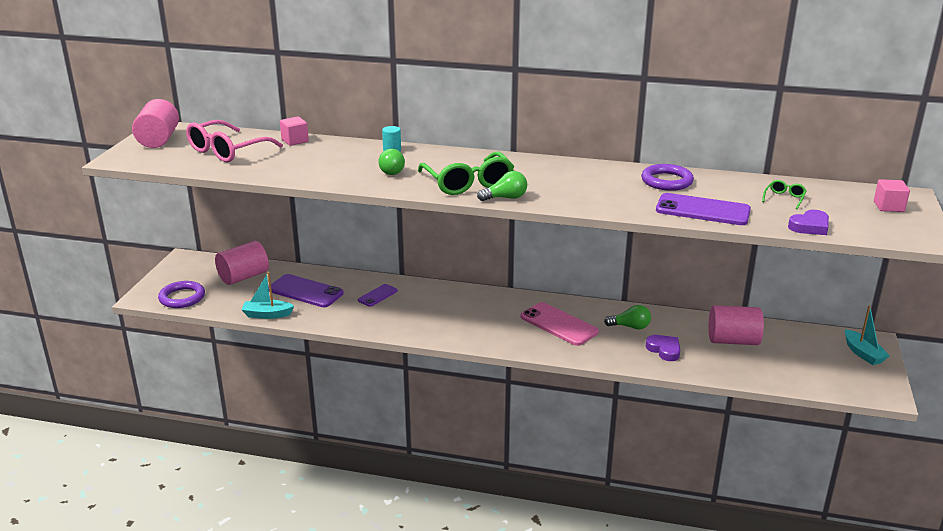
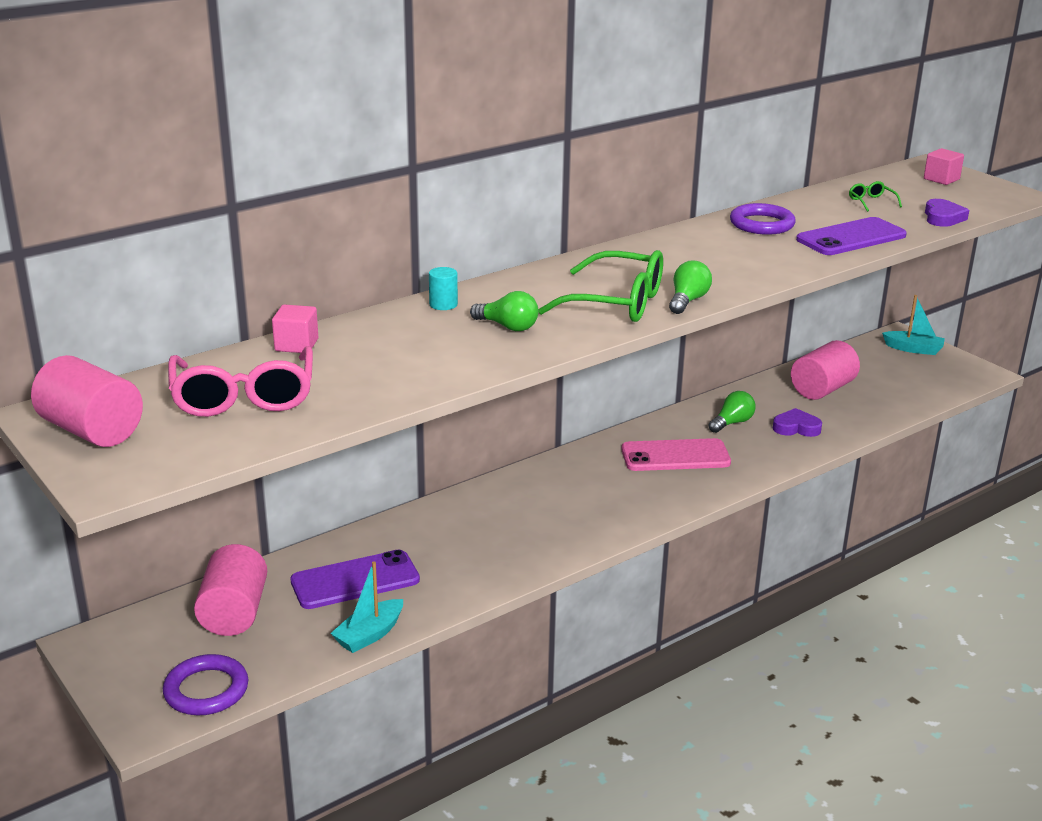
camera: 50 degrees left, 0 degrees up
purple phone [358,284,398,307] -> none

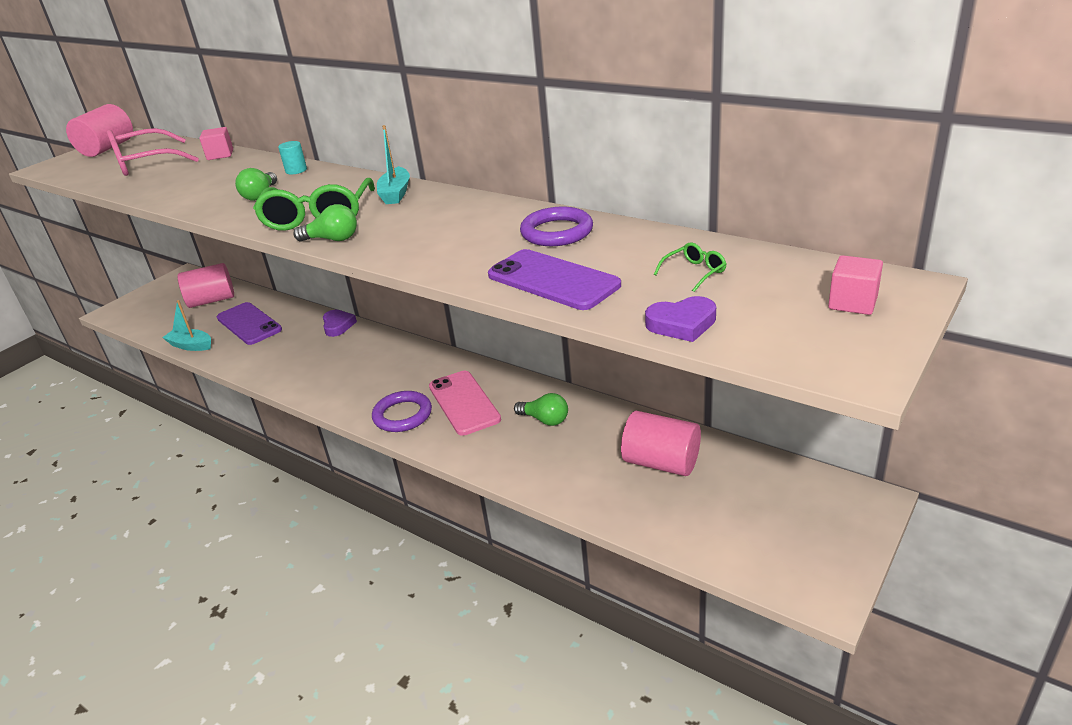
camera: 75 degrees right, 5 degrees up
purple ring [163,654,249,715] -> purple ring moved to [372,391,432,432]
purple heart [773,408,822,437] -> purple heart moved to [323,310,357,337]
turquoise boat [882,295,945,355] -> turquoise boat moved to [377,125,410,204]

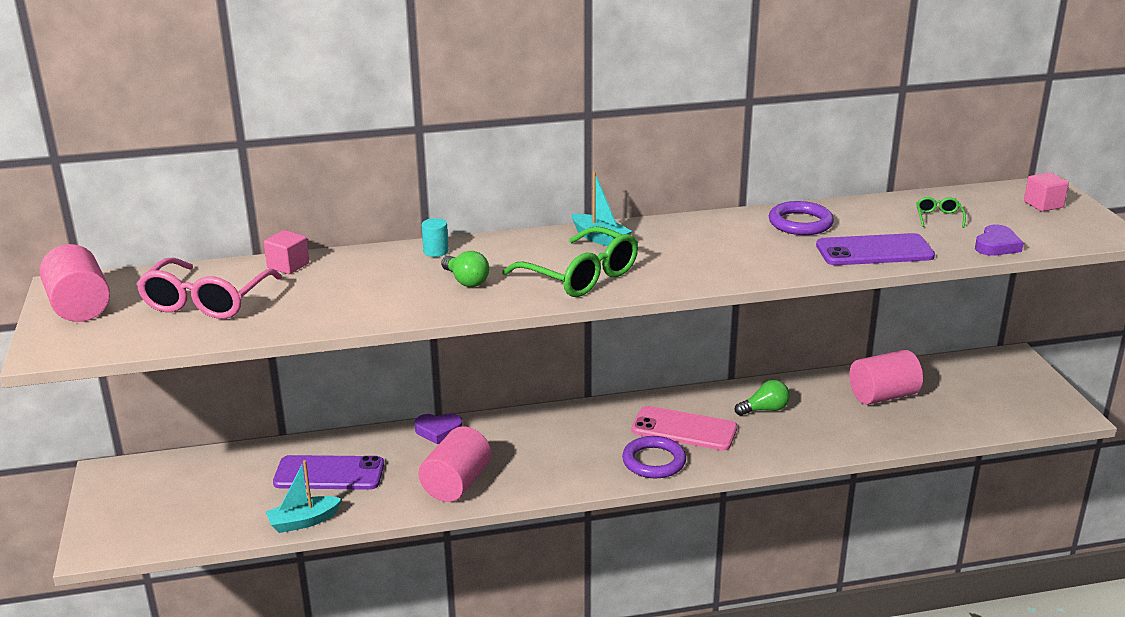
camera: 50 degrees left, 5 degrees down
pink cylinder [178,263,234,308] -> pink cylinder moved to [418,426,491,502]
green light bulb [293,204,357,242] -> none
purple heart [323,310,357,337] -> purple heart turned 150 degrees clockwise [414,413,463,444]

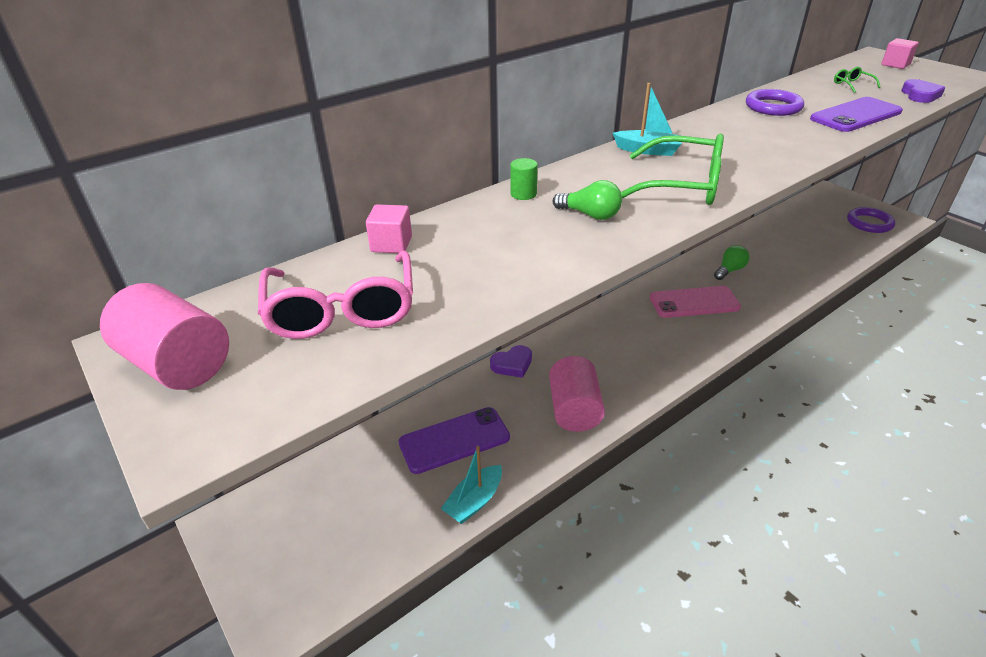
camera: 25 degrees left, 10 degrees up
turquoise cylinder [422,218,449,257] -> green cylinder [511,158,538,200]
purple ring [622,436,686,478] -> purple ring moved to [847,207,895,233]
pink cylinder [849,350,923,405] -> none

